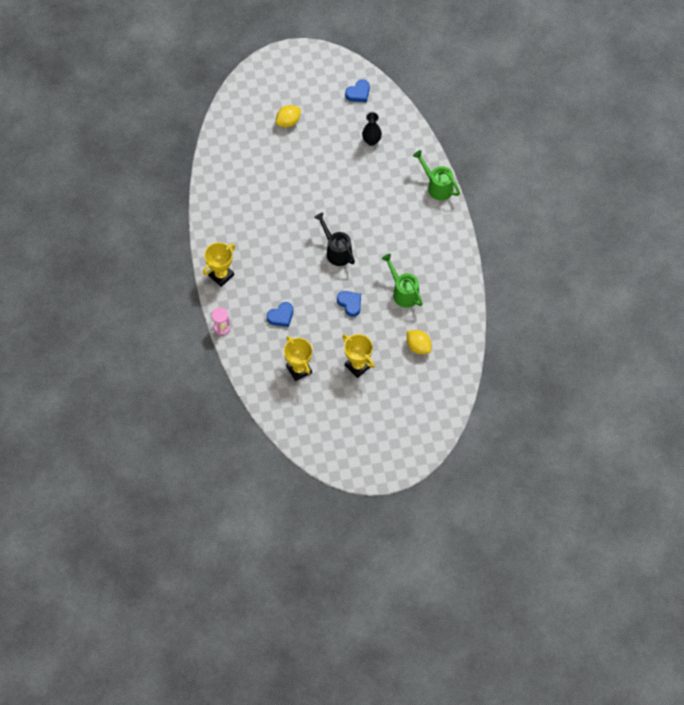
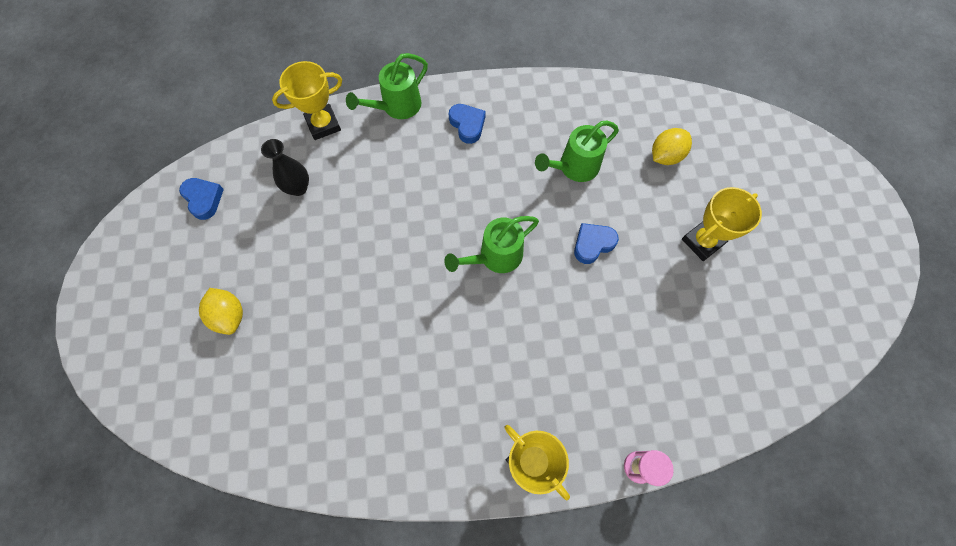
camera: 85 degrees left, 5 degrees up
blue heart [267,302,293,327] -> blue heart moved to [449,104,486,144]
yellow trophy [284,336,312,381] -> yellow trophy moved to [272,61,342,140]
black watering can [314,213,355,266] -> green watering can [444,216,539,273]

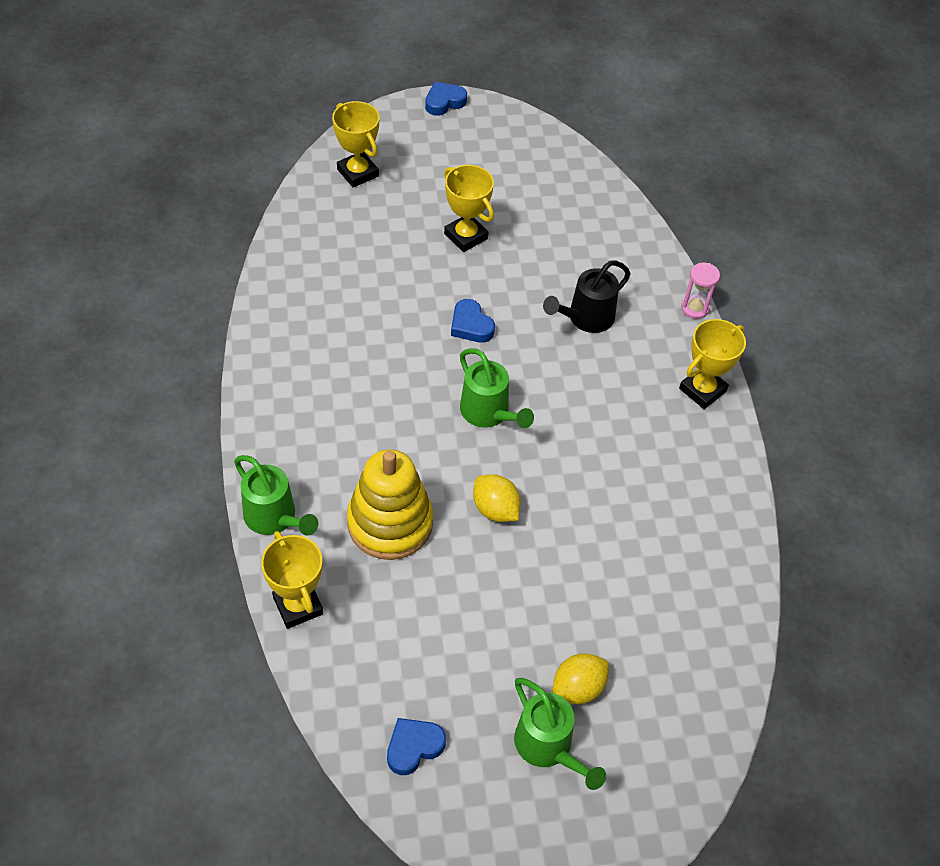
camera: 95 degrees left, 15 degrees down
black vase [261,139,309,196] -> none
blue heart [449,104,486,144] -> blue heart moved to [425,82,467,116]
green watering can [535,121,619,182] -> green watering can moved to [514,678,606,790]
yellow lemon [652,128,692,165] -> yellow lemon moved to [473,474,521,522]
none -> yellow trophy [332,101,379,187]
none -> yellow stacking toy [347,449,433,560]
none -> black watering can [543,261,631,333]

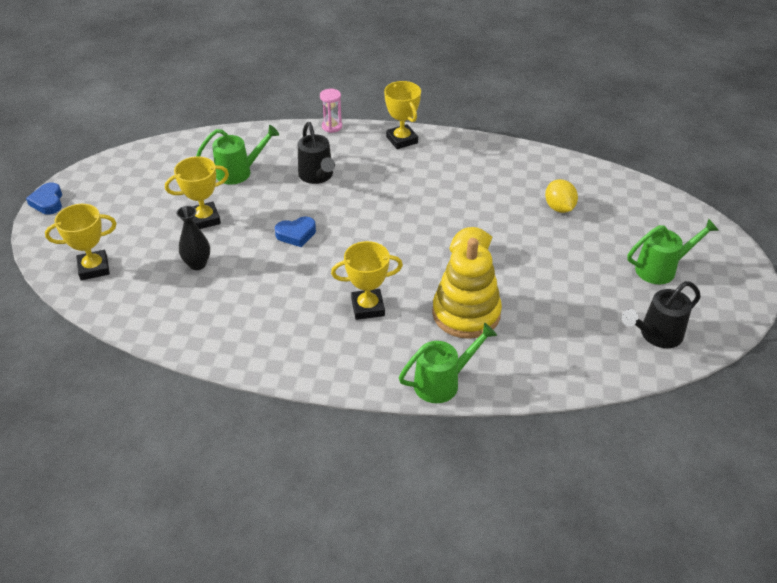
camera: 70 degrees left, 10 degrees down
yellow trophy [261,531,323,629] -> yellow trophy moved to [331,241,403,320]
blue heart [387,718,446,775] -> black watering can [622,281,701,348]
green watering can [460,348,534,428] -> green watering can moved to [196,125,279,185]
yellow lemon [552,653,609,704] -> yellow lemon moved to [545,179,578,213]
none -> black vase [176,206,210,270]

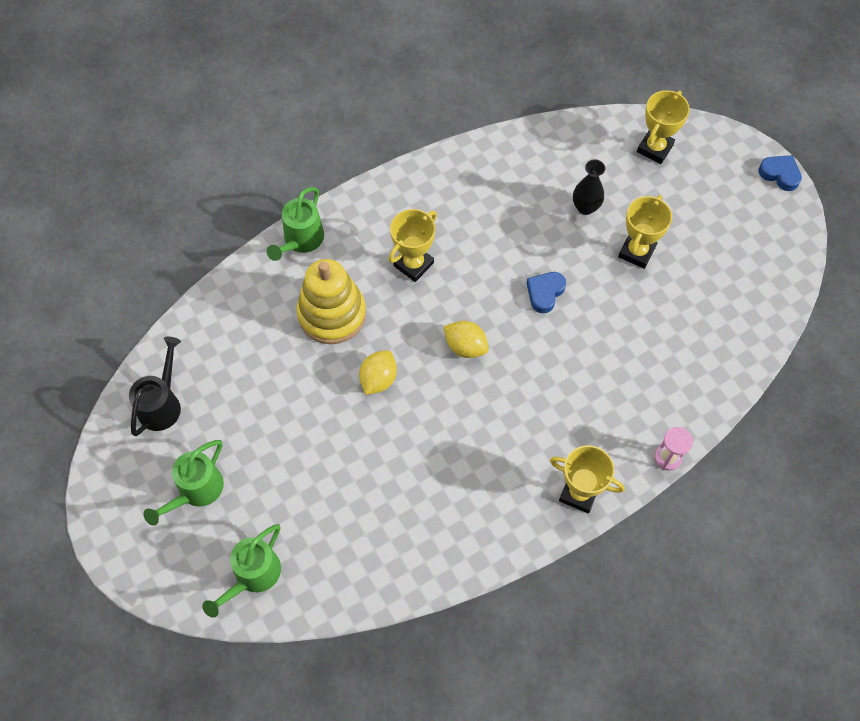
camera: 140 degrees right, 20 degrees up
green watering can [196,125,279,185] -> green watering can moved to [202,524,281,618]
black watering can [298,122,335,184] -> none
yellow lemon [545,179,578,213] -> yellow lemon moved to [444,321,489,358]

